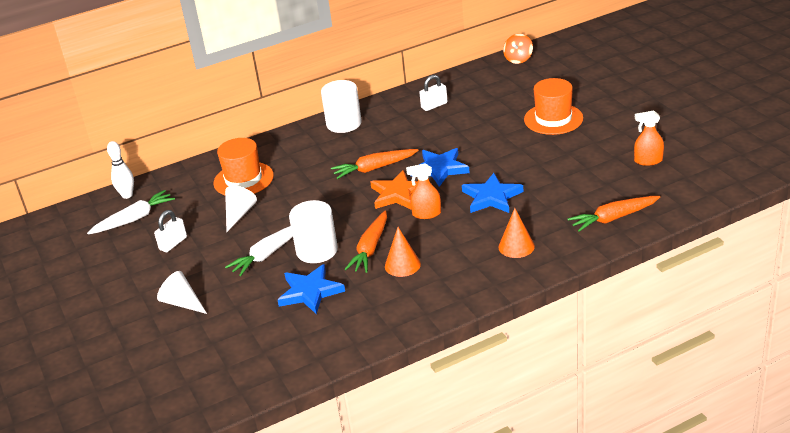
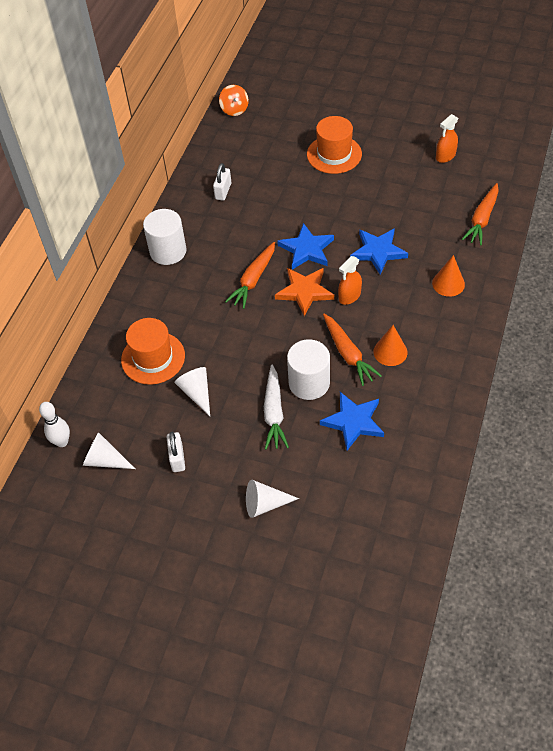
camera: 45 degrees left, 20 degrees up
white carrot [87,190,175,234] -> white cone [83,432,135,469]

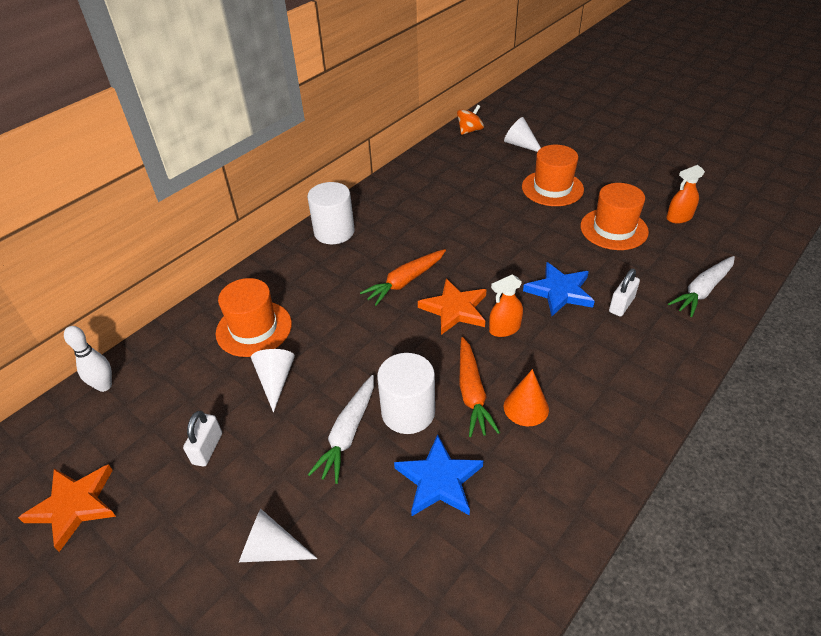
camera: 20 degrees right, 10 degrees down
white cone [83,432,135,469] -> white cone moved to [504,117,541,152]
white padlock [213,163,231,201] -> white padlock moved to [609,268,640,316]
orange spinning top [219,85,249,116] -> orange spinning top turned 135 degrees counterclockwise [457,105,484,135]
blue star [277,223,334,270] -> none
orange cone [432,255,465,297] -> none
orange carrot [461,183,499,246] -> white carrot [668,256,735,317]
none -> orange star [18,464,116,552]
none -> orange hat [580,183,649,250]

